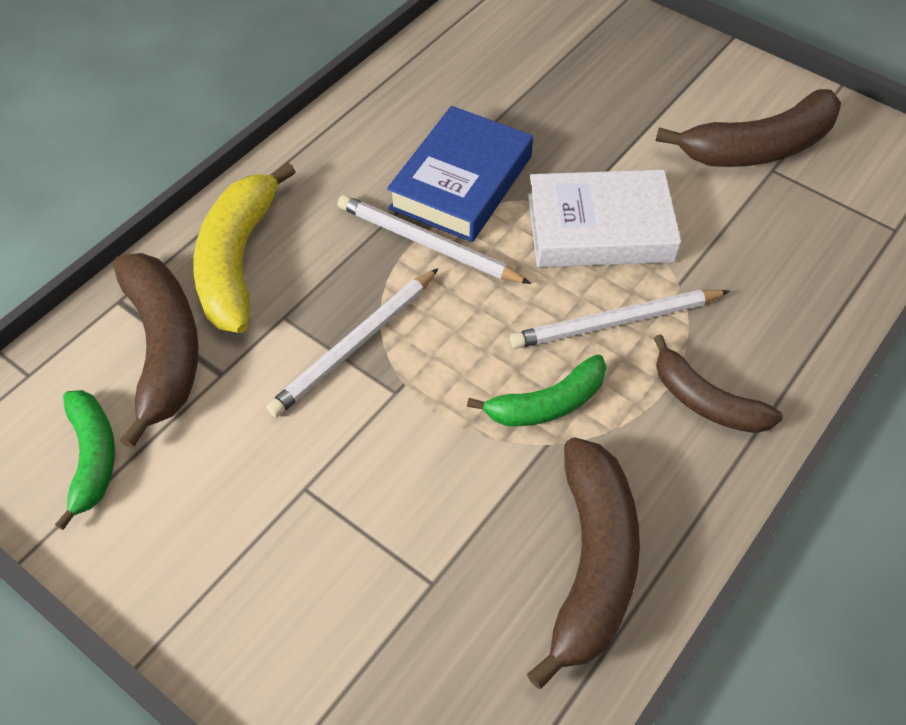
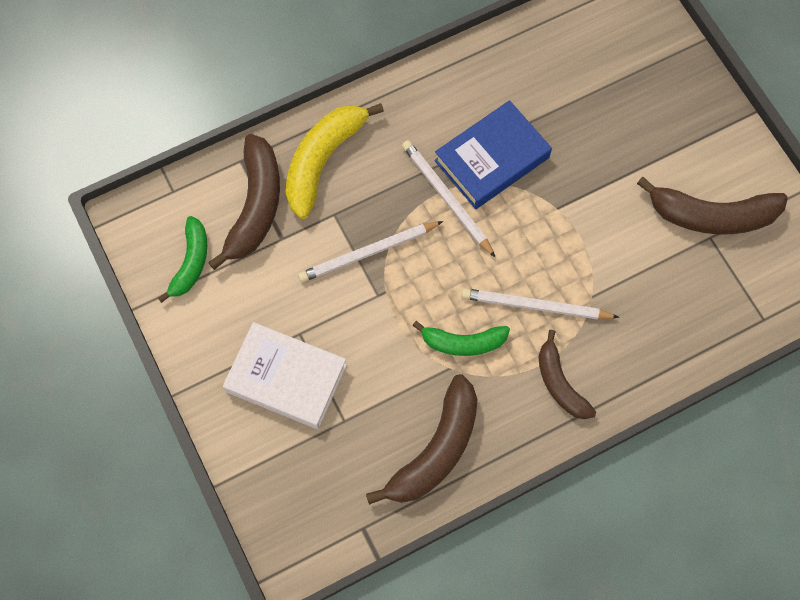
camera: 25 degrees right, 15 degrees up
white book [528,170,681,267] -> white book moved to [223,322,347,429]

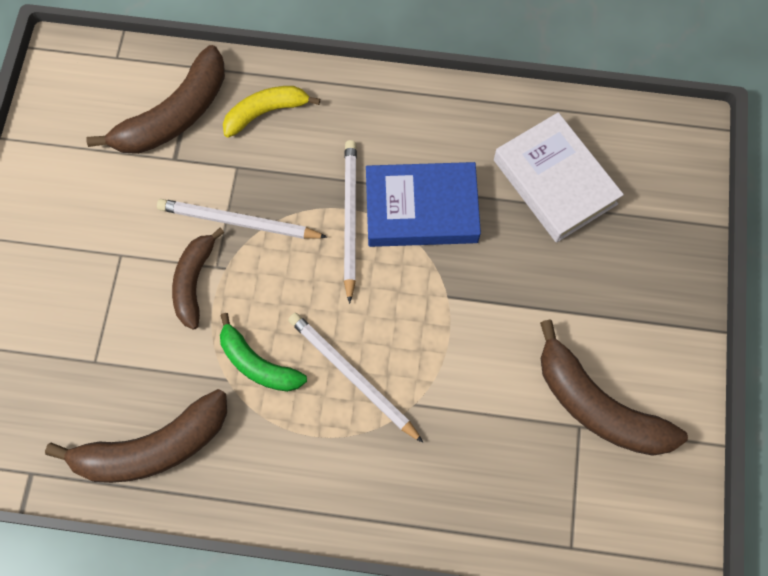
camera: 35 degrees right, 0 degrees up
green banana [158,216,207,303] -> none
white book [223,322,347,429] -> white book moved to [494,112,624,243]
yellow banana [286,103,384,219] -> yellow banana [223,86,320,138], size x0.63
brown banana [538,330,596,419] -> brown banana moved to [172,228,224,330]

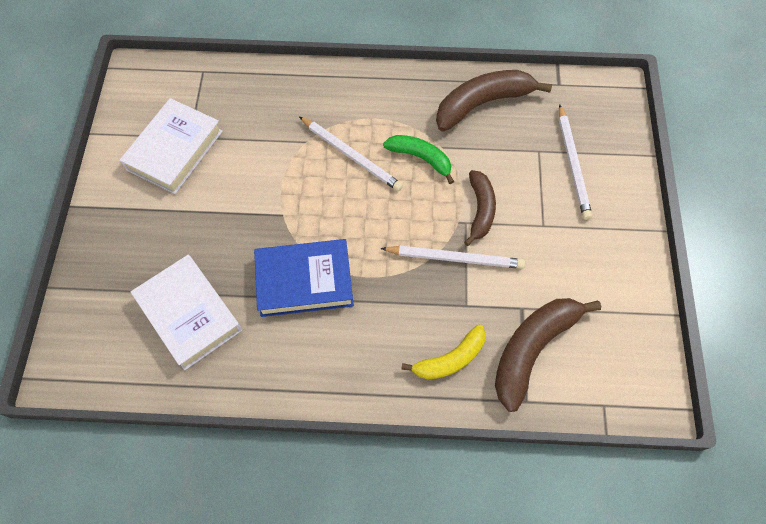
camera: 175 degrees right, 5 degrees down
white pencil [344,140,357,304] -> white pencil moved to [559,104,592,220]
brown banana [540,320,688,456] -> white book [120,98,223,194]

